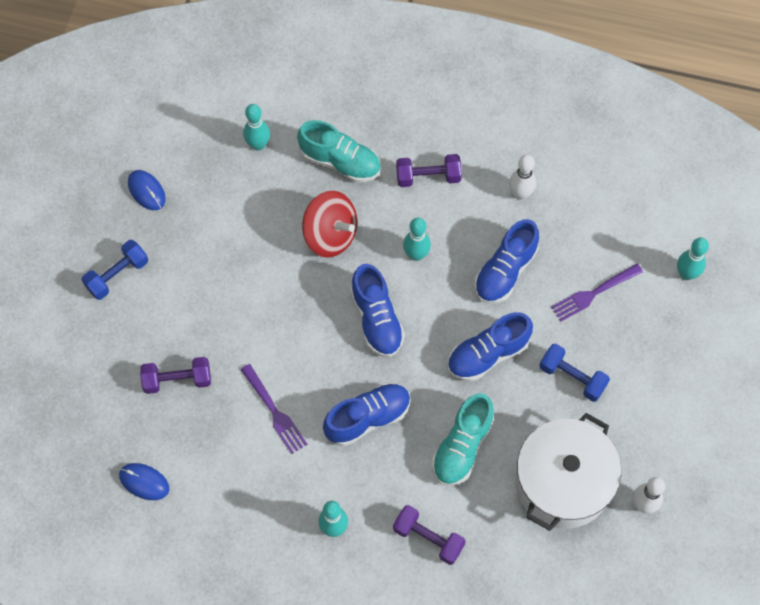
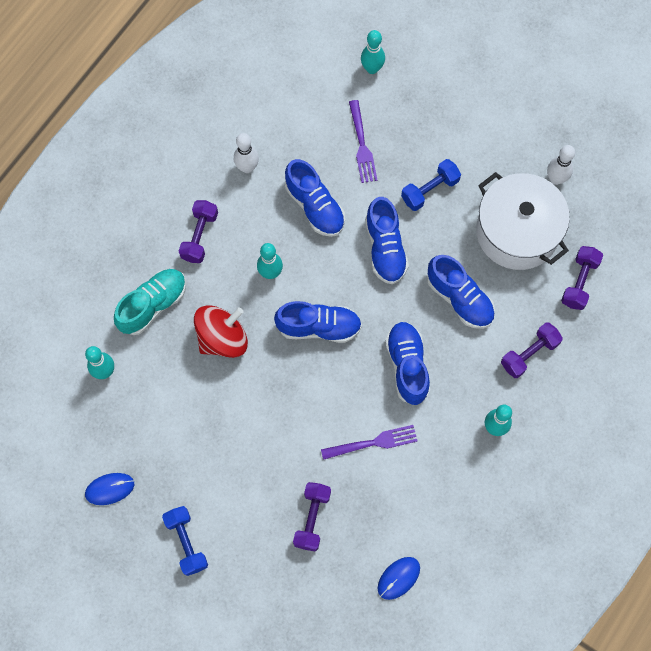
camera: 70 degrees left, 5 degrees up
turquoise shoe [432,393,494,486] -> blue shoe [427,255,495,329]
none -> purple dumbbell [561,246,603,310]

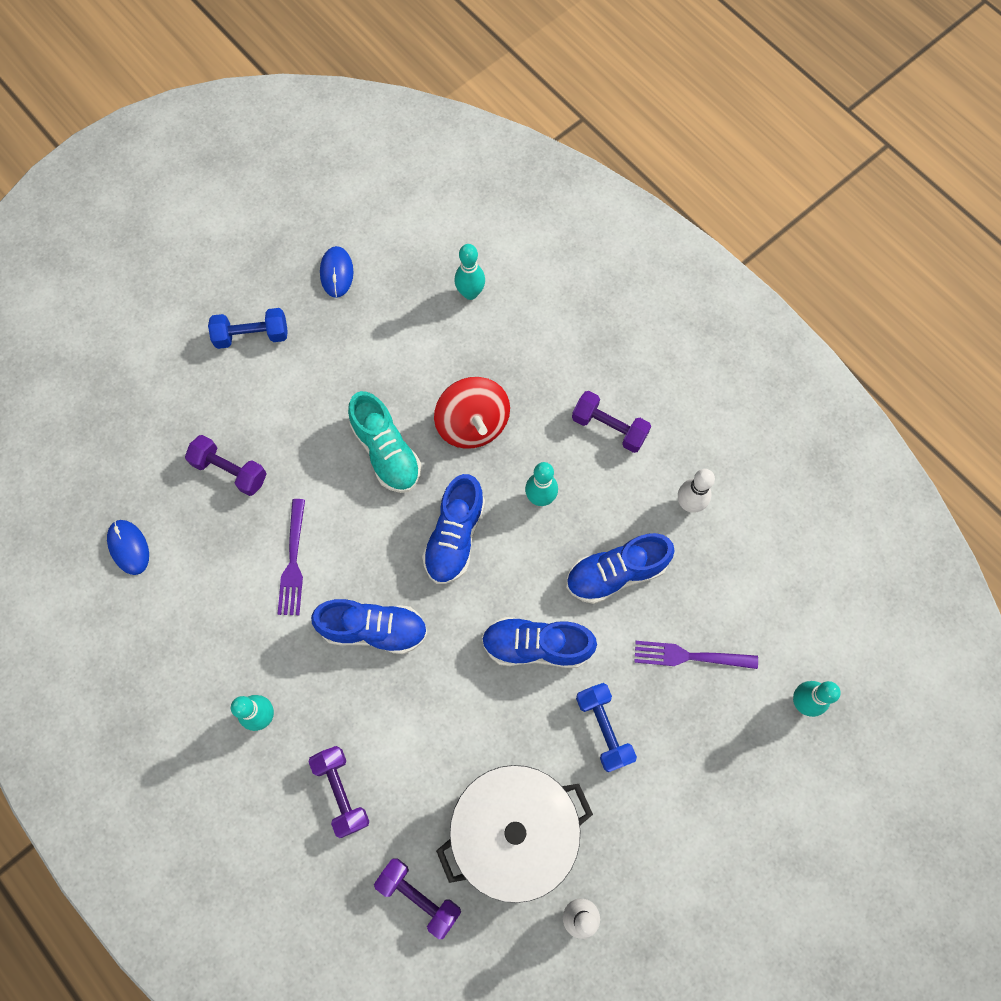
camera: 105 degrees right, 0 degrees up
turquoise shoe [114,269,186,335] -> turquoise shoe moved to [348,391,421,493]
blue shoe [427,255,495,329] -> none

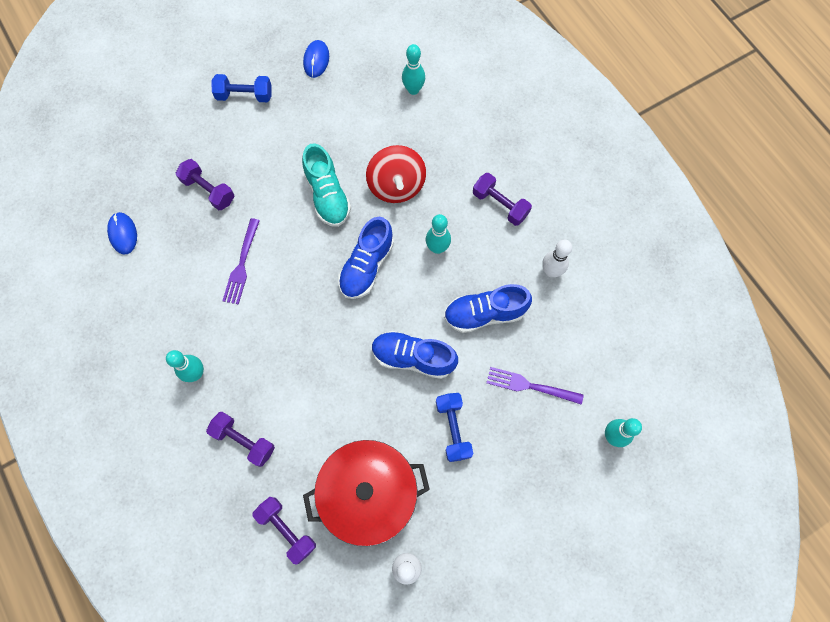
camera: 10 degrees right, 0 degrees up
purple dumbbell [308,746,369,838] -> purple dumbbell turned 45 degrees counterclockwise [206,412,275,467]
blue shoe [311,599,428,654] -> none
white pot [436,765,593,903] -> red pot [303,440,430,547]

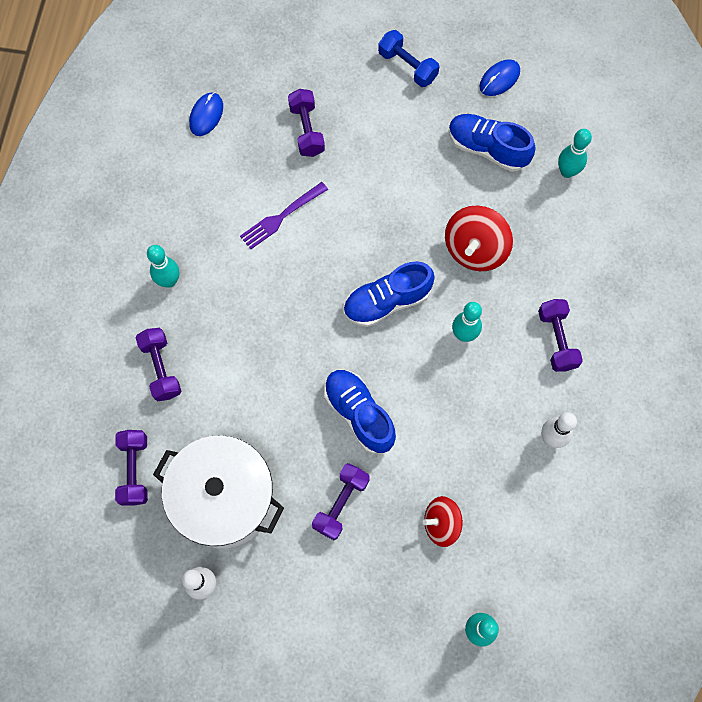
camera: 40 degrees right, 0 degrees up
turquoise shoe [302,143,351,227] -> none
red pot [303,440,430,547] -> white pot [153,435,284,549]
blue dumbbell [436,393,473,462] -> purple dumbbell [312,463,370,540]
blue shoe [444,284,532,333] -> blue shoe moved to [449,114,535,172]
purple fork [487,367,584,404] -> red spinning top [423,496,463,547]

